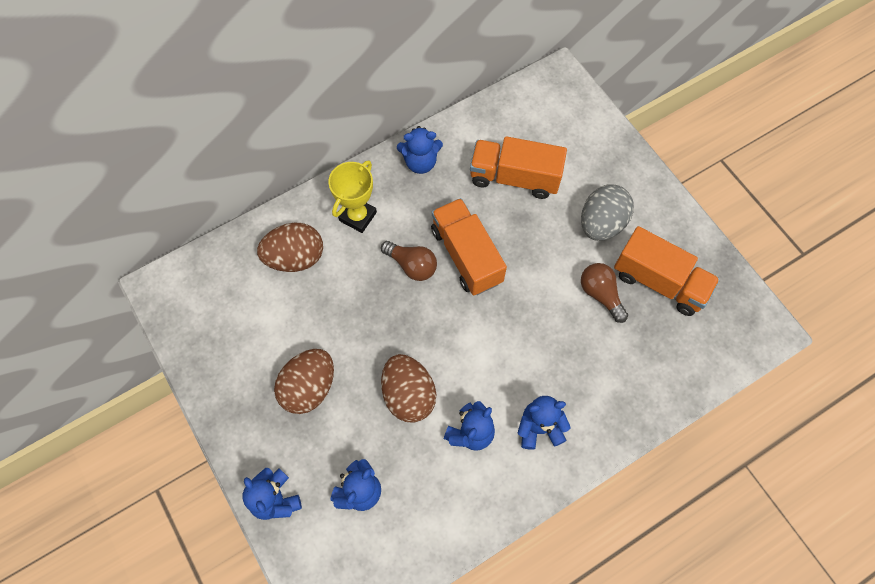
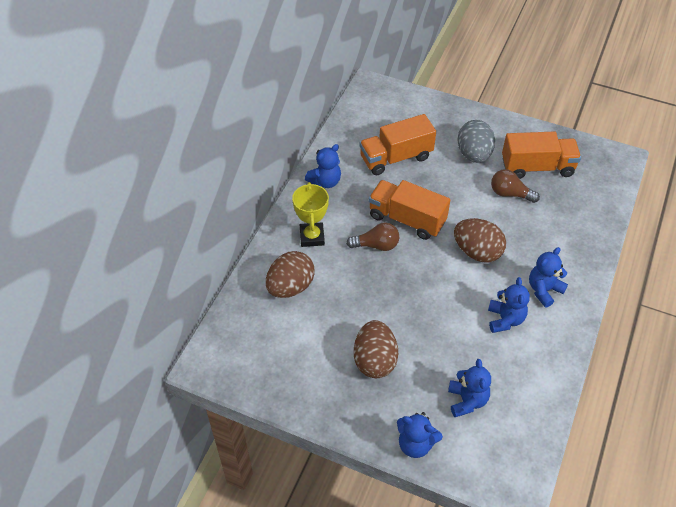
camera: 35 degrees left, 15 degrees down
brown egg [381,354,436,423] -> brown egg moved to [454,218,506,262]

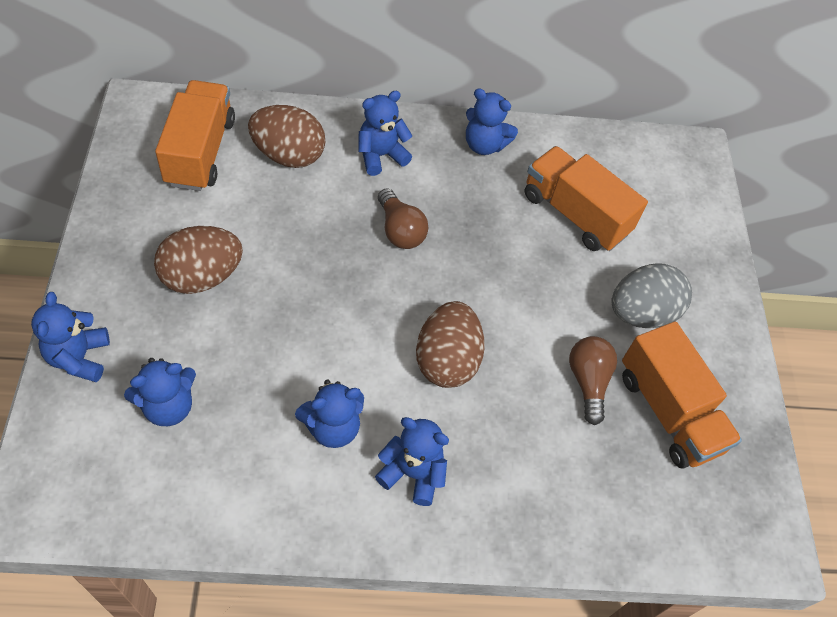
camera: 60 degrees right, 5 degrees up
yellow trophy [292,182,329,247] -> blue teddy bear [358,91,413,176]
orange truck [369,180,450,240] -> orange truck moved to [155,80,235,191]

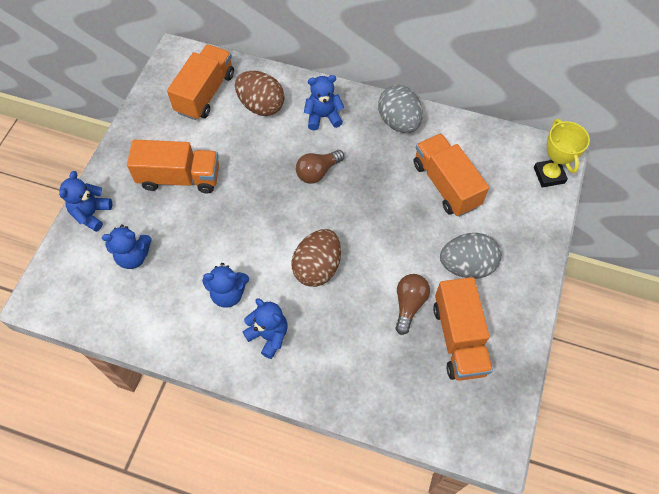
camera: 25 degrees right, 5 degrees up
brown egg [154,226,243,294] -> orange truck [127,140,219,193]
brown light bulb [378,188,429,249] -> brown light bulb turned 60 degrees clockwise [296,150,344,184]
blue teddy bear [466,88,518,155] -> grey egg [378,85,423,133]
none -> yellow trophy [534,119,590,188]

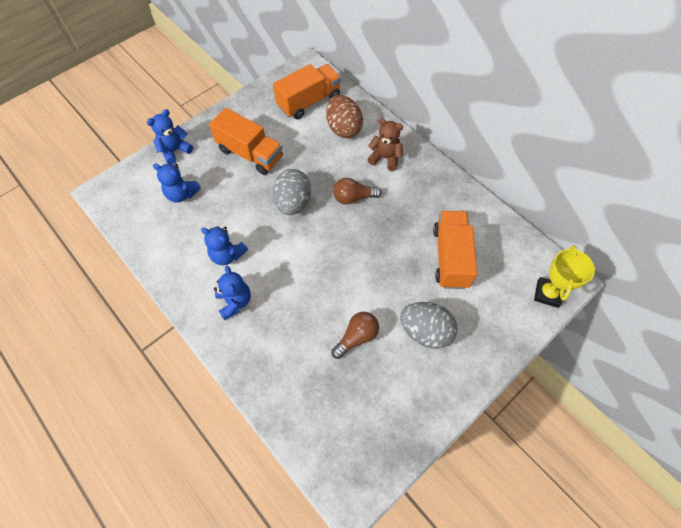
camera: 30 degrees right, 0 degrees up
brown egg [292,229,341,287] -> none
blue teddy bear [304,75,344,130] -> brown teddy bear [367,118,403,171]
grey egg [378,85,423,133] -> grey egg moved to [273,169,311,215]
orange truck [433,277,493,381] -> none

